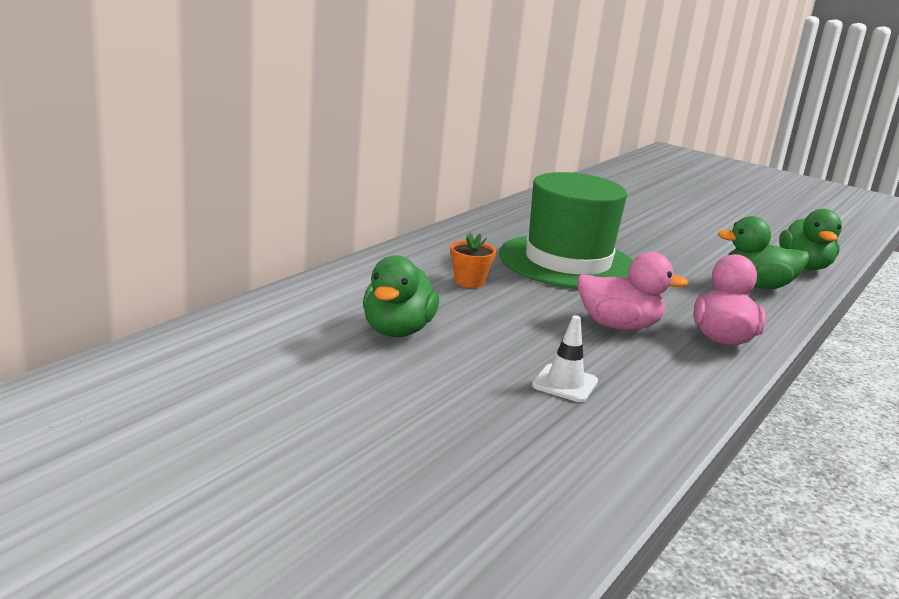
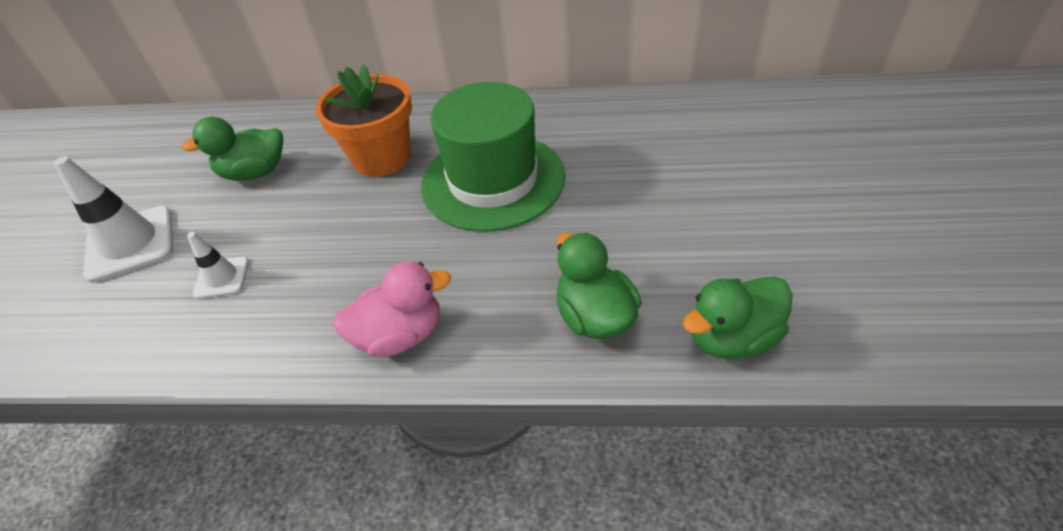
camera: 65 degrees right, 25 degrees up
orange flower pot [450,232,496,288] -> orange flower pot [316,64,412,177], size x2.12
pink duck [577,252,689,330] -> none
none -> white traffic cone [54,156,173,283]

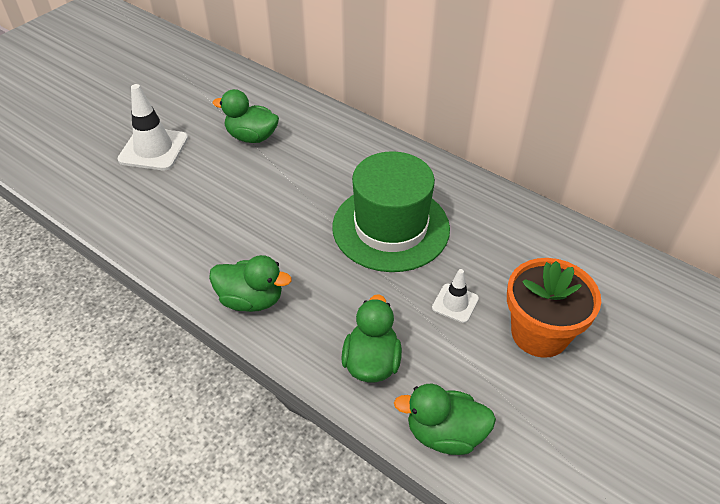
camera: 30 degrees right, 0 degrees up
white traffic cone [187,232,249,299] -> white traffic cone moved to [432,269,479,323]
orange flower pot [316,64,412,177] -> orange flower pot moved to [507,258,601,358]
pink duck [332,261,451,357] -> green duck [209,255,292,312]

